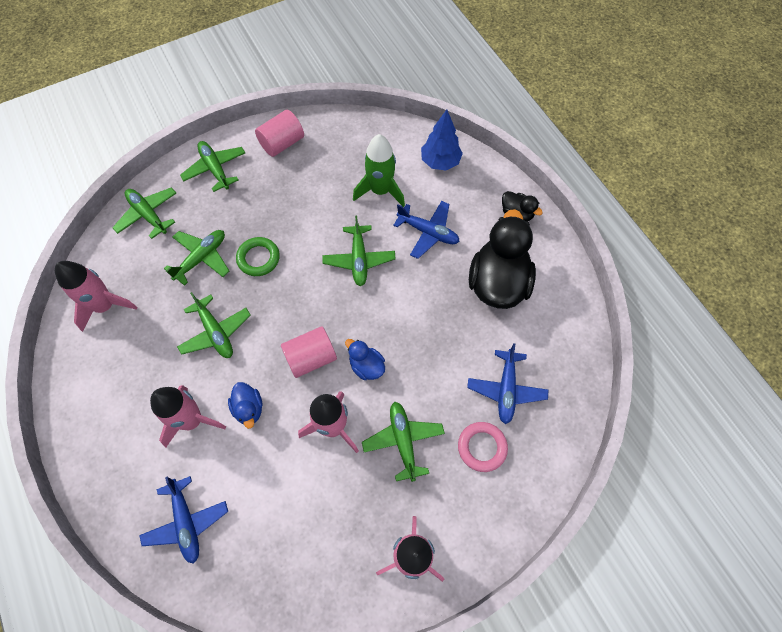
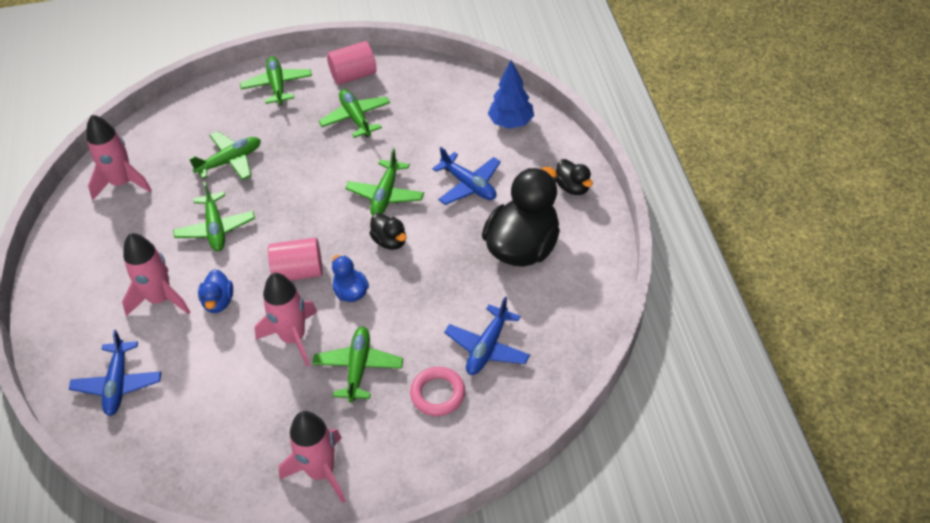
camera: 20 degrees right, 15 degrees down
green plane [112,187,176,239] -> green plane moved to [319,89,390,138]
green ring [236,237,280,276] -> none
green rocket [353,134,405,207] -> none
none -> black duck [369,213,406,250]

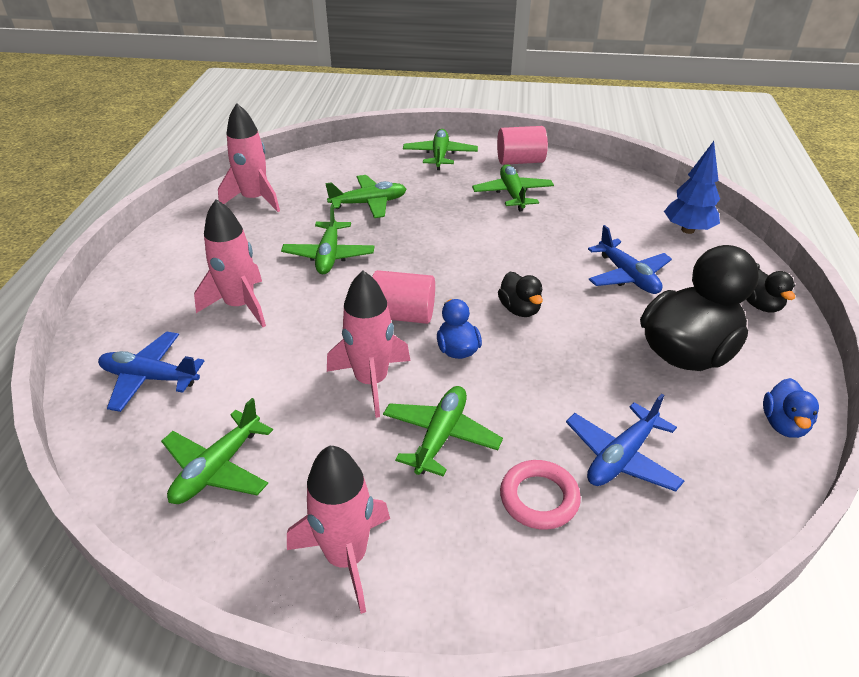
camera: 15 degrees right, 10 degrees down
blue plane [69,330,161,416] -> blue plane turned 90 degrees clockwise [98,332,204,412]
blue duck [198,269,233,313] -> blue duck moved to [763,378,819,438]
green plane [345,148,424,216] -> green plane moved to [161,398,273,504]

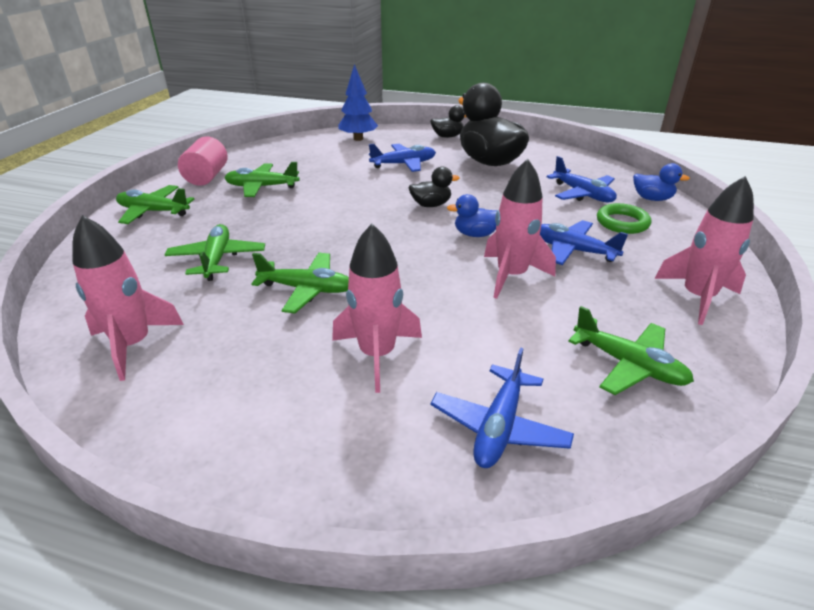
camera: 80 degrees left, 5 degrees down
pink cylinder [372,270,435,324] -> none
green plane [383,386,503,477] -> blue plane [540,220,628,265]
pink ring [500,460,581,530] -> green ring [597,203,651,234]
blue duck [763,378,819,438] -> blue duck moved to [633,163,690,201]

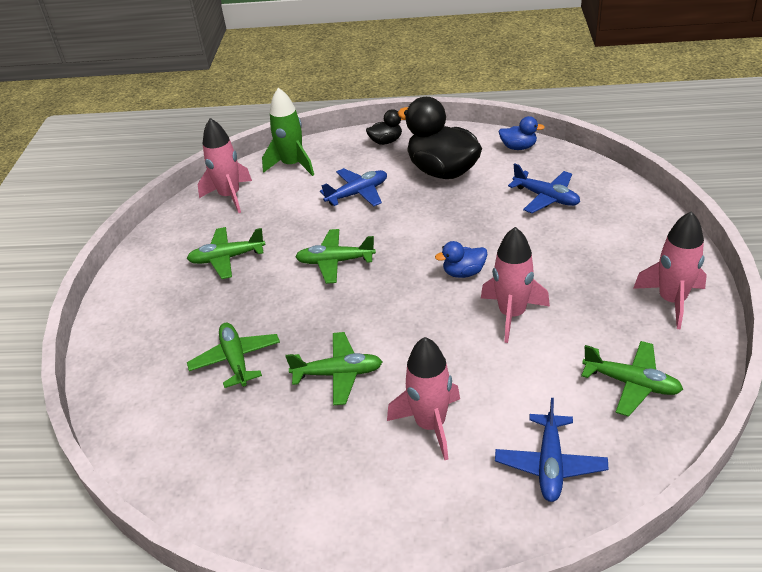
camera: 10 degrees left, 5 degrees up
pink rocket [72,215,184,381] -> pink rocket moved to [198,118,252,213]
green plane [116,185,195,224] -> green plane moved to [295,229,376,284]
pink cylinder [178,136,228,186] -> none
blue tree [339,64,378,141] -> green rocket [262,88,314,176]
black duck [409,166,460,207] -> none
blue plane [540,220,628,265] -> none
green ring [597,203,651,234] -> none
blue duck [633,163,690,201] -> blue duck moved to [498,116,545,150]

